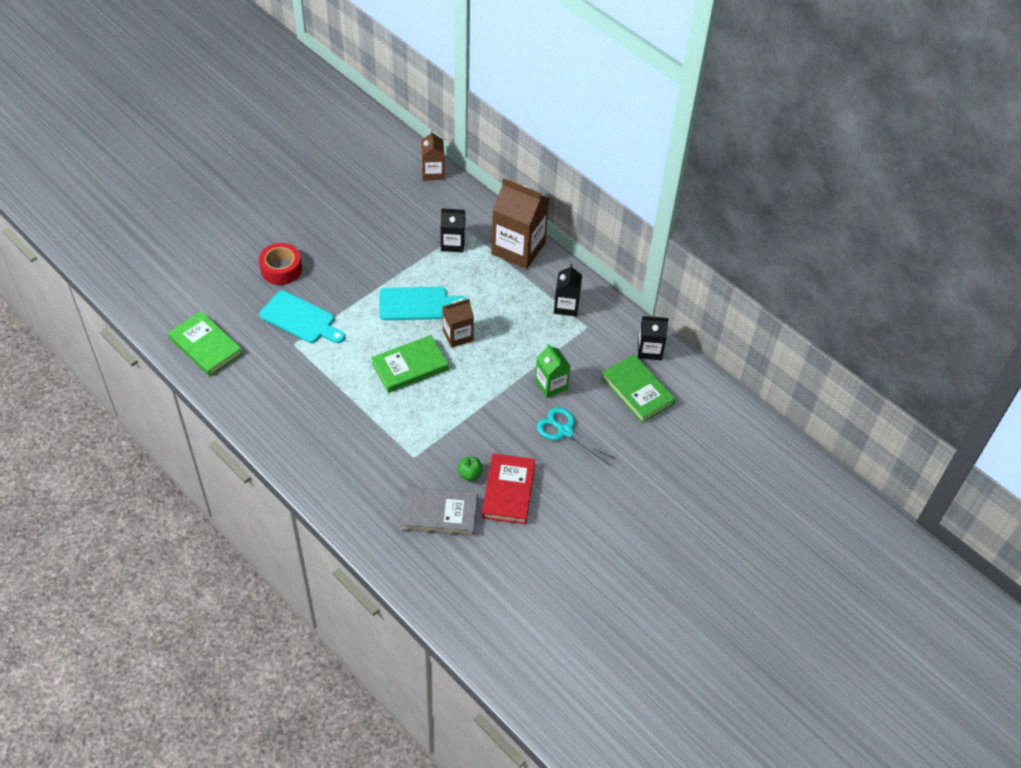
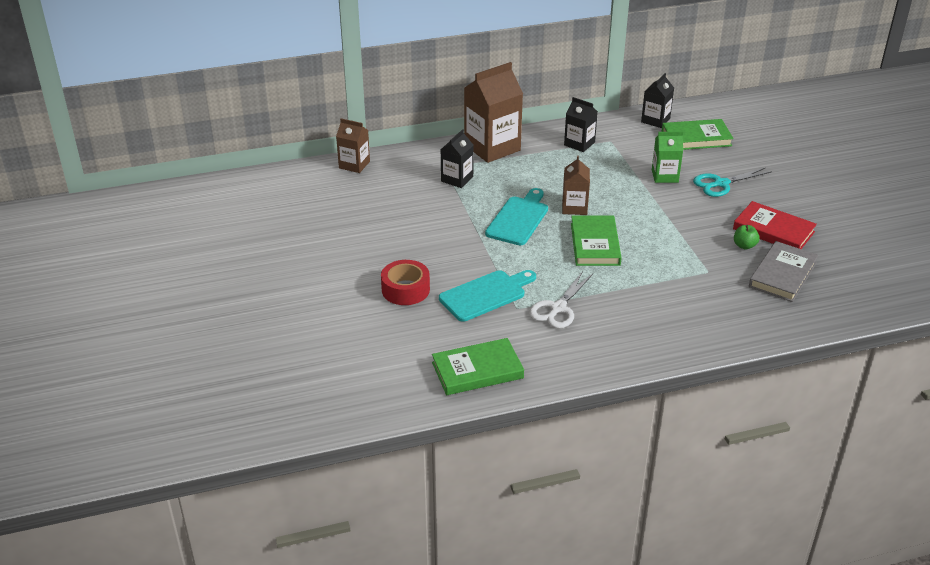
camera: 60 degrees left, 15 degrees down
none -> white scissors [529,271,593,329]

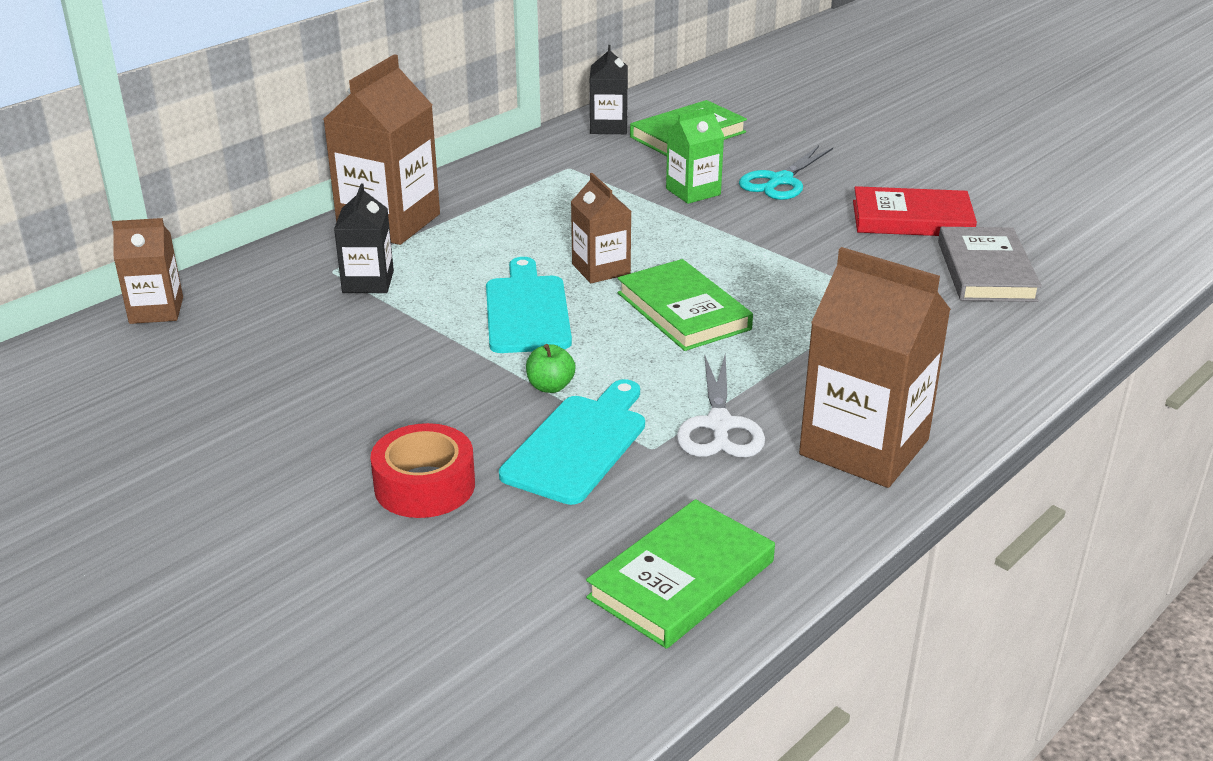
camera: 30 degrees left, 5 degrees down
black carton [564,97,598,152] -> none
green apple [734,225,760,250] -> green apple moved to [526,344,576,393]
none -> brown carton [799,247,951,488]

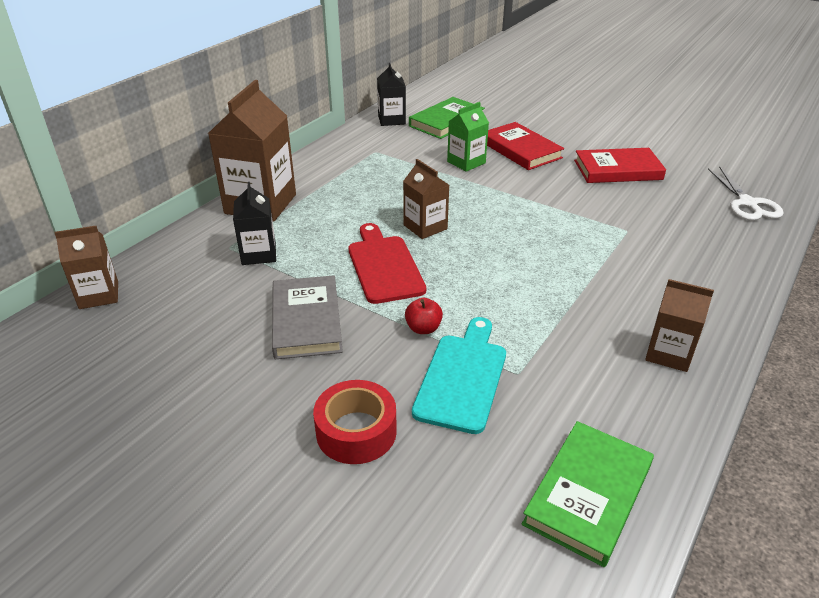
camera: 10 degrees left, 5 degrees up
turquoise cutting board [486,257,572,353] -> red cutting board [348,223,426,304]
green apple [526,344,576,393] -> red apple [405,298,443,334]
green book [617,259,753,351] -> none
white scissors [677,354,765,457] -> white scissors moved to [708,166,784,220]
turquoise scissors [739,146,833,200] -> red book [487,122,564,170]
brown carton [799,247,951,488] -> brown carton [645,279,714,372], size x0.56
grey book [938,227,1042,302] -> grey book moved to [272,275,343,360]

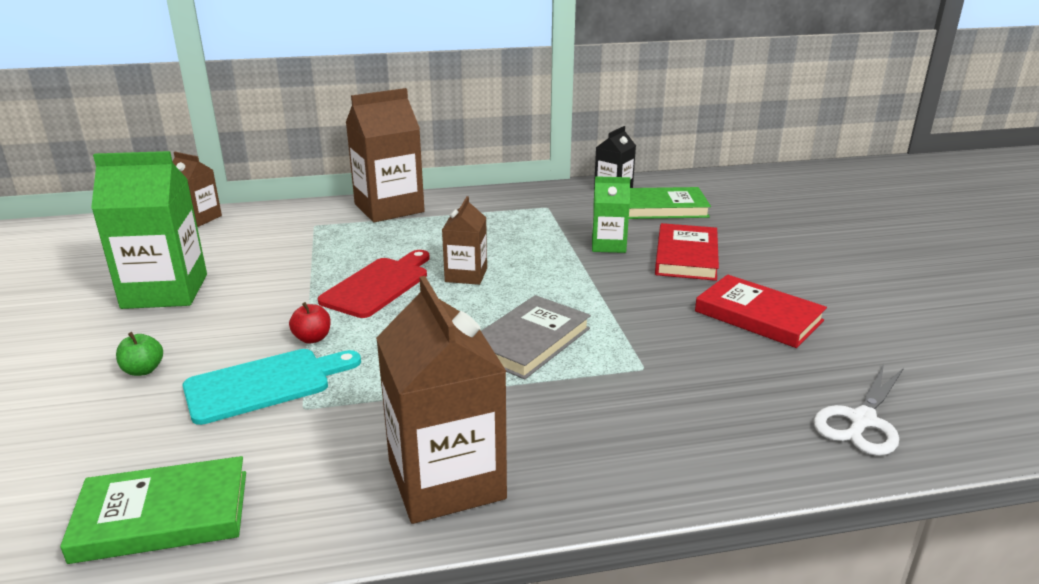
camera: 45 degrees right, 10 degrees down
black carton [233,182,276,265] -> none
grey book [272,275,343,360] -> grey book moved to [481,295,591,379]
red tape [313,380,397,464] -> green apple [116,332,163,376]
brown carton [645,279,714,372] -> brown carton [376,276,507,524], size x1.79
none -> green carton [91,151,207,309]

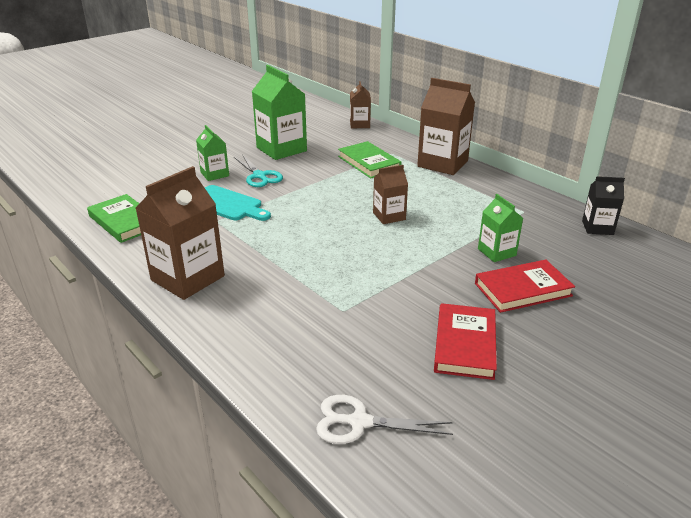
camera: 60 degrees right, 5 degrees up
green apple [116,332,163,376] -> green carton [196,125,229,181]
red apple [289,302,331,344] -> none
red cutting board [318,250,430,318] -> none
grey book [481,295,591,379] -> none
green book [629,187,711,219] -> green book moved to [338,141,402,179]
none -> turquoise scissors [234,154,283,187]

